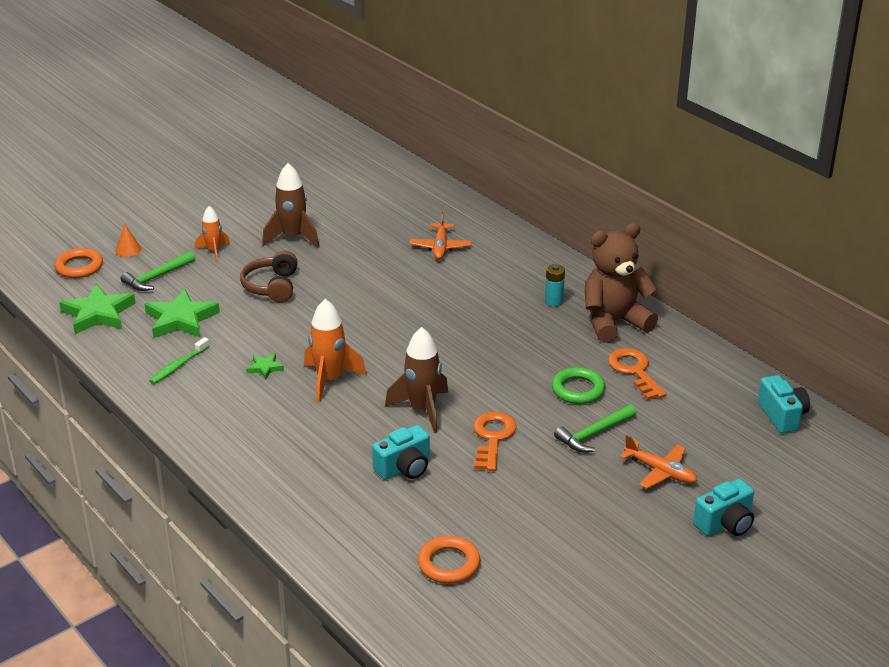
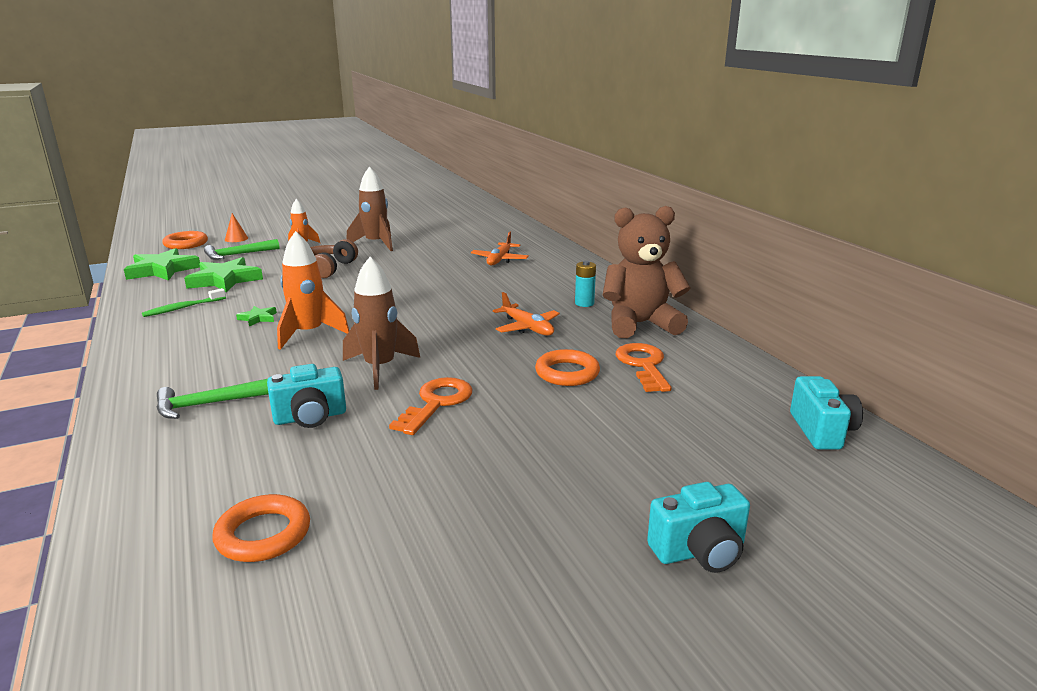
camera: 15 degrees right, 10 degrees down
green ring [551,367,605,404] -> orange ring [535,349,600,386]
green hammer [554,404,636,452] -> green hammer moved to [157,379,268,419]
orange plane [620,435,697,489] -> orange plane moved to [493,292,560,336]

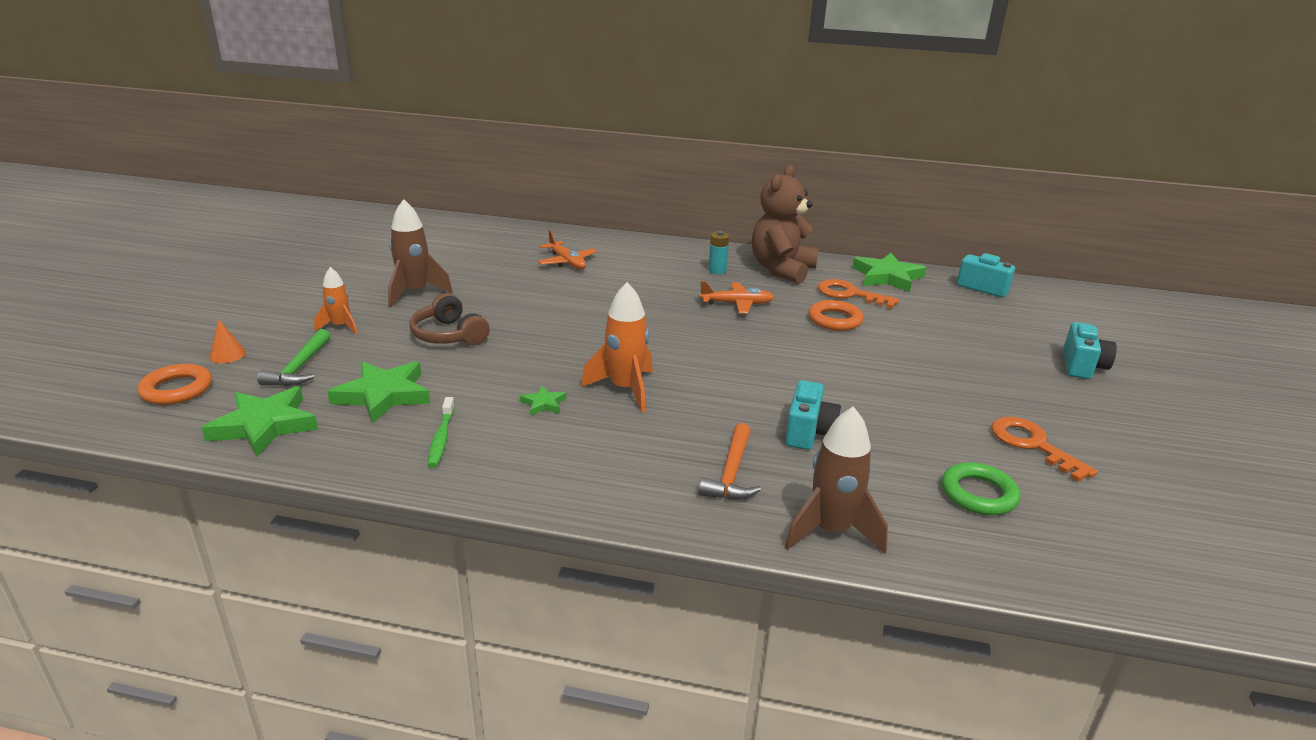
camera: 55 degrees left, 5 degrees up
green hammer [157,379,268,419] -> orange hammer [699,423,761,500]
orange ring [212,494,310,562] -> green ring [942,462,1021,515]
brown rocket [343,257,420,390] -> brown rocket moved to [784,406,888,554]
orange key [389,377,472,435] -> orange key moved to [991,417,1098,482]
none -> green star [852,253,927,292]

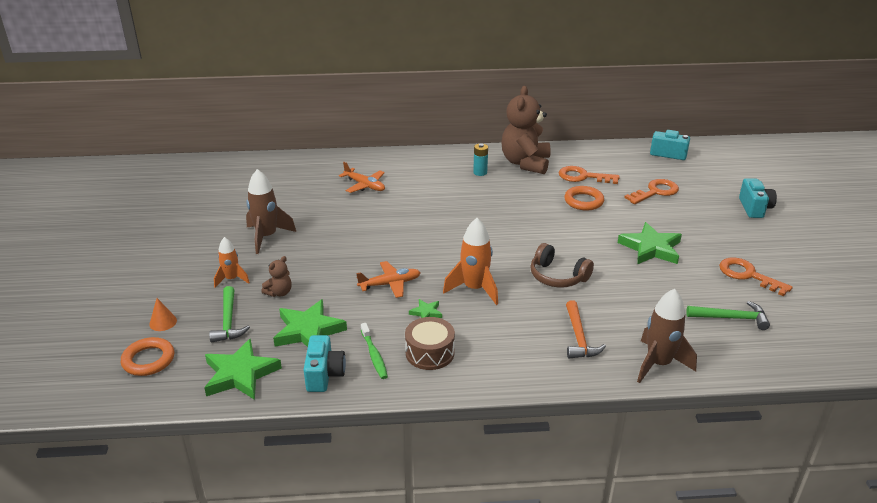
camera: 15 degrees left, 5 degrees up
brown headphones [410,293,490,345] -> brown headphones moved to [530,243,594,288]
orange plane [699,281,774,314] -> orange plane moved to [356,261,421,298]
turquoise camera [785,380,841,450] -> turquoise camera moved to [304,335,346,392]
green star [852,253,927,292] -> green star moved to [618,222,682,264]
green ring [942,462,1021,515] -> green hammer [686,301,770,330]
none -> brown teddy bear [261,256,292,297]
none -> brown drum [405,317,455,370]
none -> orange key [624,179,679,204]

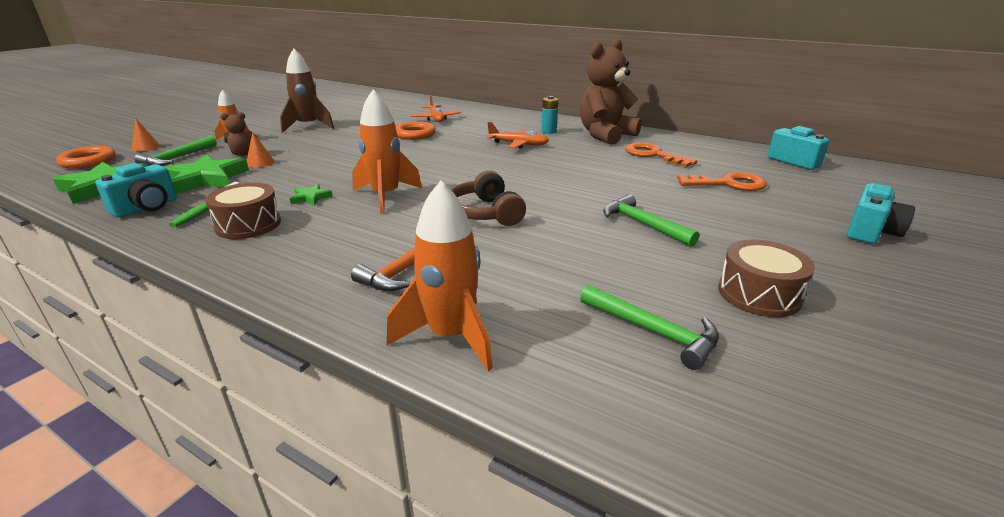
camera: 35 degrees right, 5 degrees down
orange plane [356,261,421,298] -> orange plane moved to [486,122,549,149]
orange ring [564,186,604,211] -> orange ring moved to [395,121,436,140]
green star [618,222,682,264] -> green hammer [603,194,699,247]
brown rocket [637,289,697,383] -> orange rocket [386,181,493,371]
orange key [719,258,793,296] -> brown drum [718,240,815,317]
none -> orange cone [247,132,274,167]

